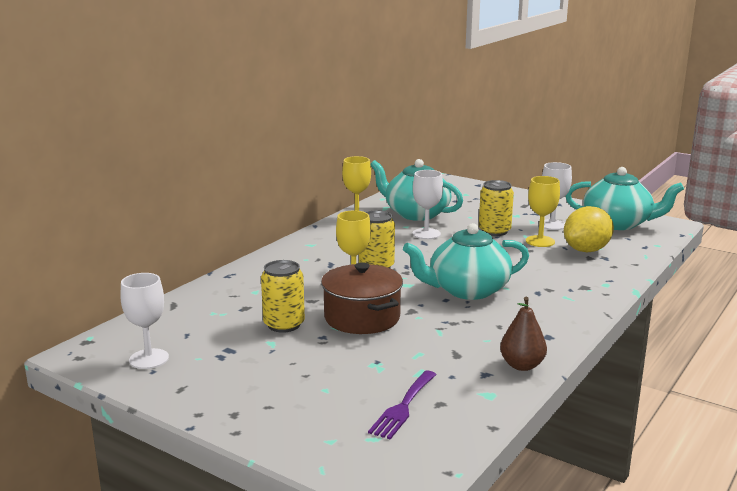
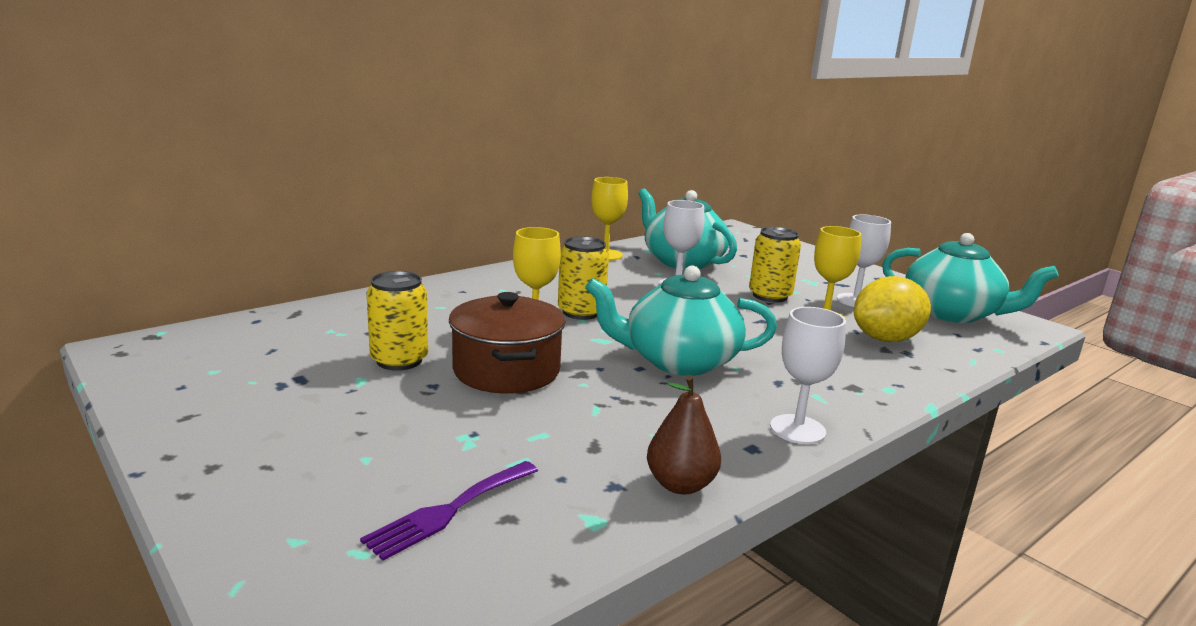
camera: 15 degrees right, 0 degrees up
white goblet [120,273,169,369] -> white goblet moved to [770,307,846,444]

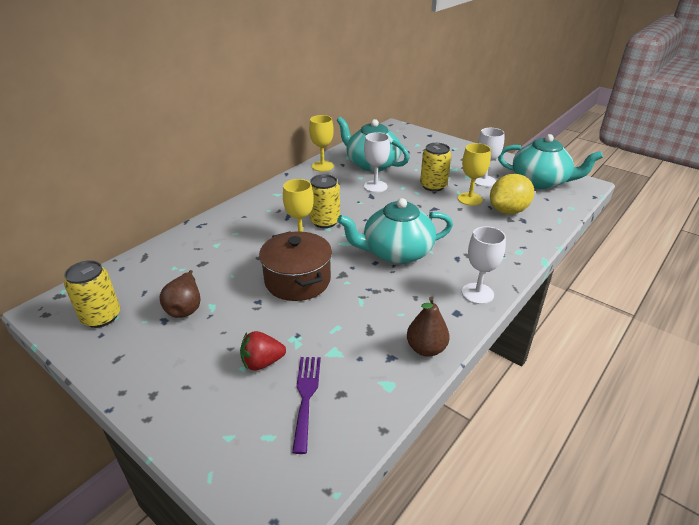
camera: 10 degrees left, 15 degrees up
purple fork [360,461,538,561] -> purple fork turned 150 degrees clockwise [292,357,321,454]
yellow can [366,271,428,371] -> yellow can moved to [64,260,120,328]
none -> brown pear [159,270,201,318]
none -> red strawberry [240,331,286,370]

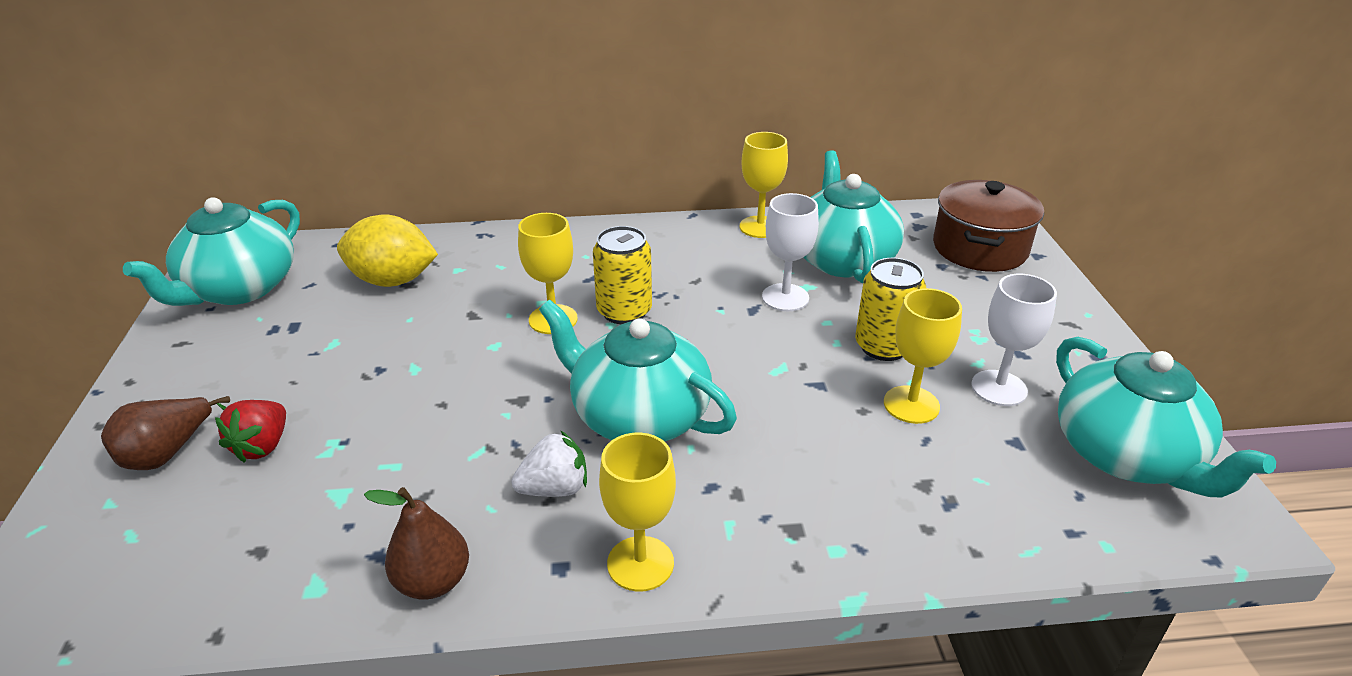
camera: 45 degrees right, 0 degrees up
yellow can [64,260,120,328] -> turquoise teapot [123,197,300,306]
brown pear [159,270,201,318] -> brown pear moved to [101,396,230,470]
red strawberry [240,331,286,370] -> red strawberry turned 105 degrees counterclockwise [215,400,286,463]
brown pot [259,231,332,301] -> brown pot moved to [933,180,1044,272]
purple fork [292,357,321,454] -> none
white goblet [462,226,506,304] -> yellow goblet [599,433,676,592]
yellow lemon [490,174,534,214] -> yellow lemon moved to [337,214,438,287]
none -> white strawberry [511,431,587,497]

